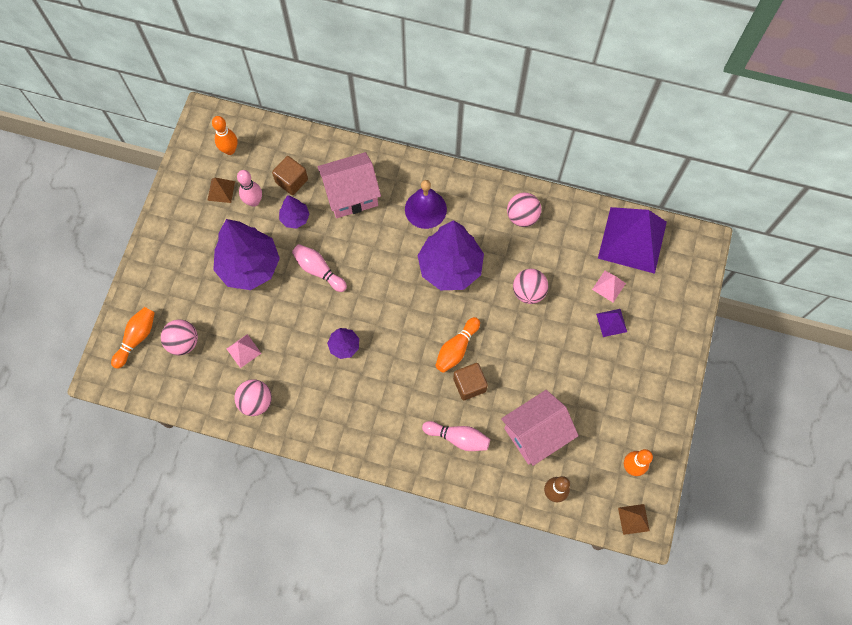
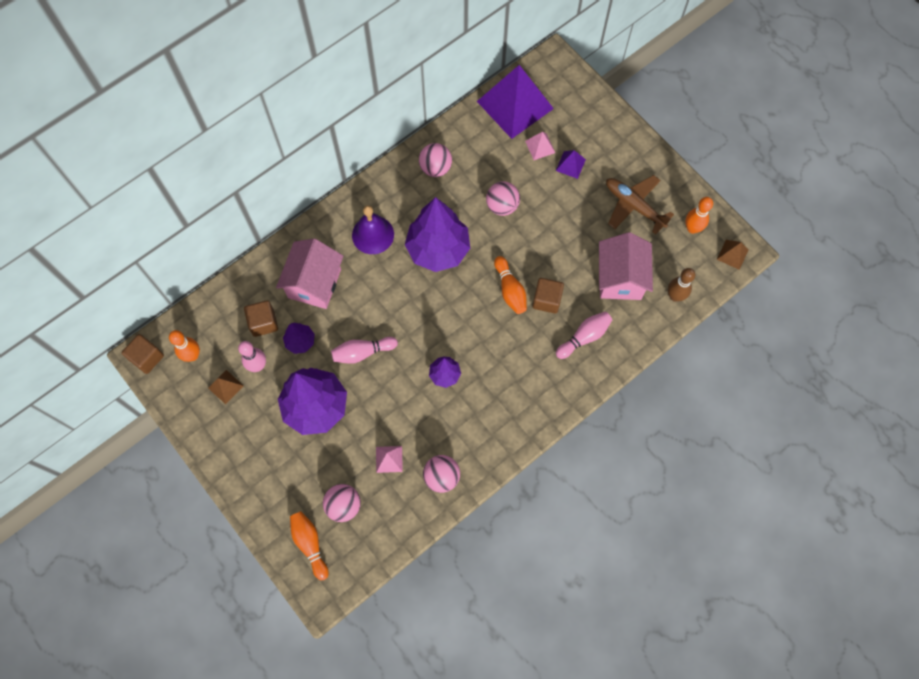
camera: 55 degrees left, 0 degrees up
none -> brown cube [122,334,164,374]
none -> brown plane [606,175,674,235]

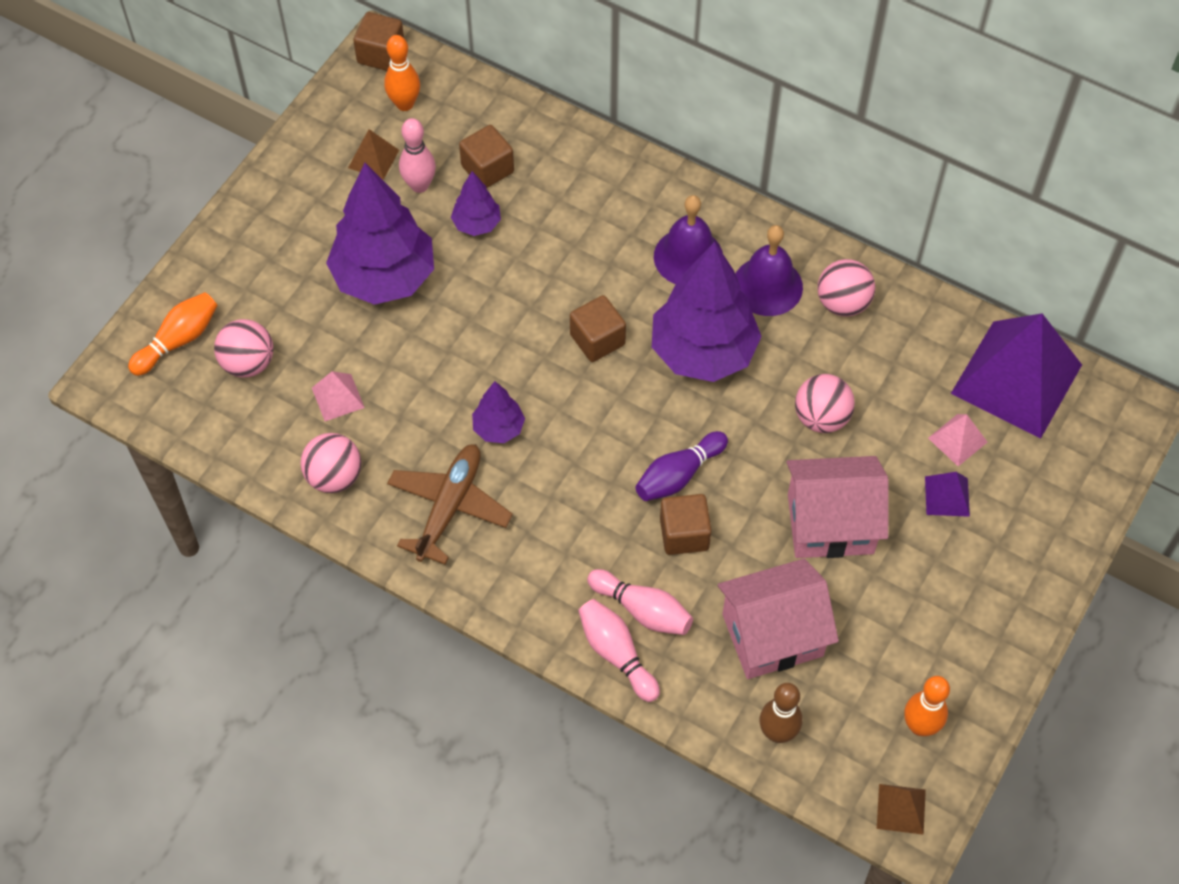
camera: 70 degrees right, 10 degrees down
pink house [276,239,343,309] -> pink house moved to [786,456,888,558]
pink bowling pin [331,337,398,364] -> pink bowling pin moved to [578,599,660,702]
orange bowling pin [494,256,527,314] -> purple bowling pin [635,431,728,501]
brown plane [606,175,674,235] -> brown plane moved to [387,444,513,564]
none -> brown cube [570,295,626,362]
none -> purple bell [736,225,803,316]

